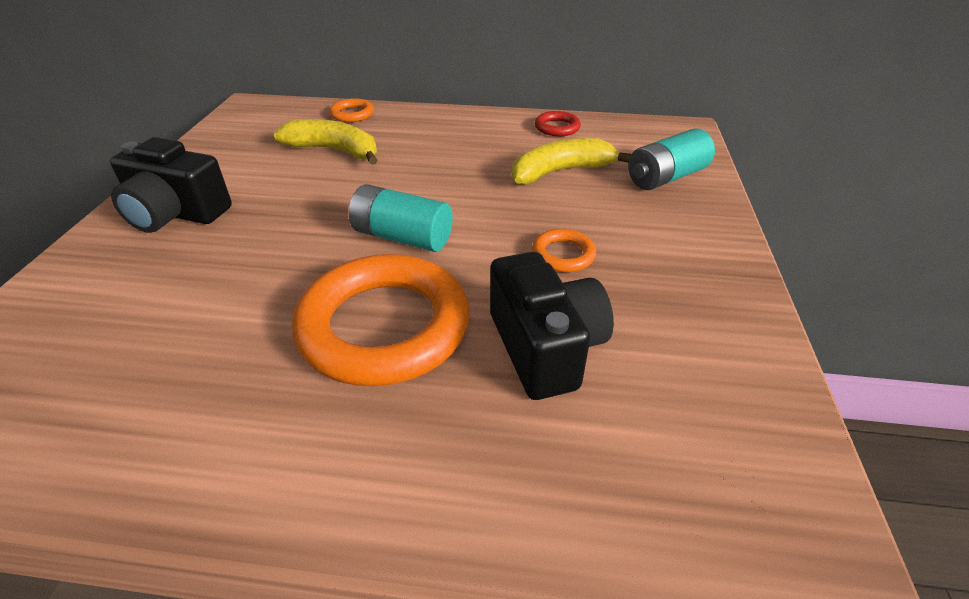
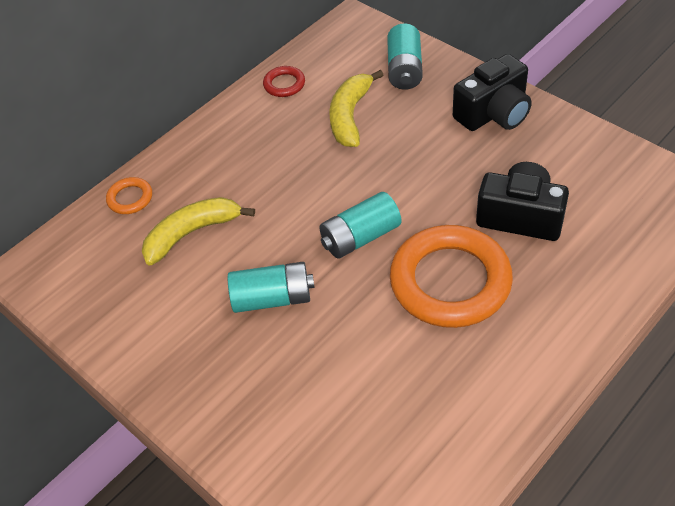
camera: 50 degrees left, 10 degrees up
black camera [110,137,232,233] -> black camera moved to [453,54,532,131]
orange ring [532,229,596,272] -> none
none -> turquoise battery [228,262,315,313]

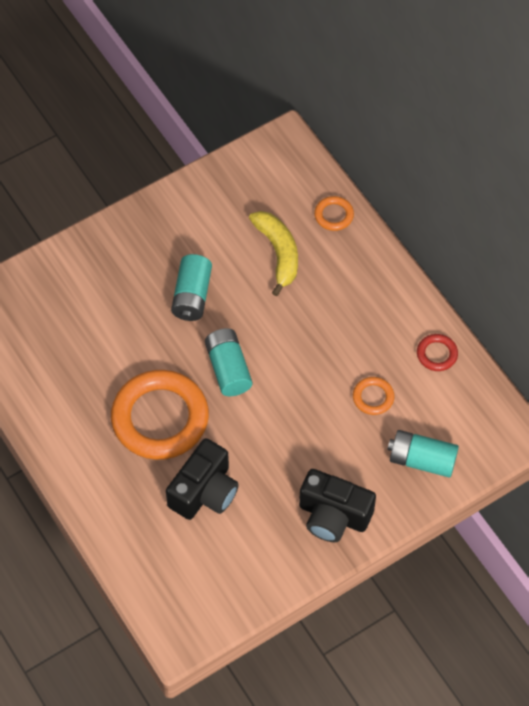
camera: 100 degrees right, 10 degrees up
yellow banana [329,70,383,147] -> orange ring [353,377,395,415]
black camera [453,54,532,131] -> black camera turned 45 degrees counterclockwise [299,469,376,542]

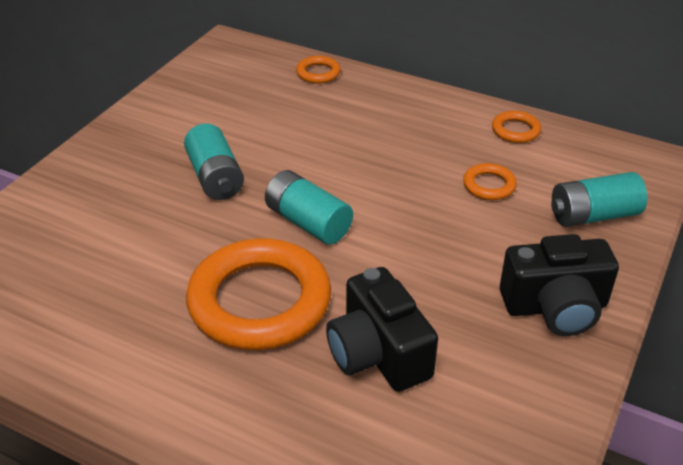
camera: 30 degrees left, 20 degrees down
black camera [166,438,239,520] -> black camera turned 150 degrees clockwise [326,267,438,392]
yellow banana [249,211,298,296] -> none
red ring [417,334,458,371] -> orange ring [492,111,541,143]

